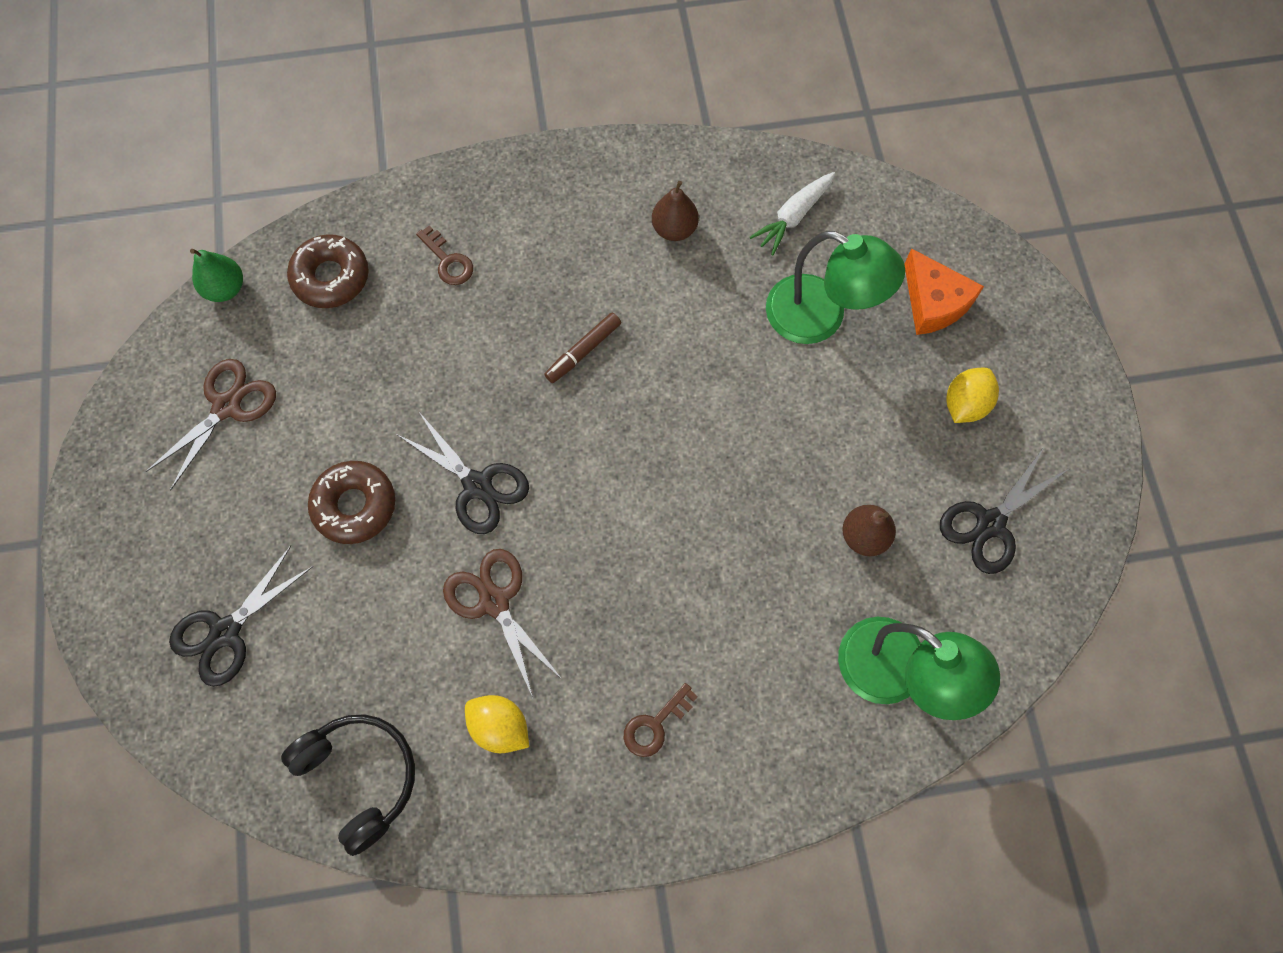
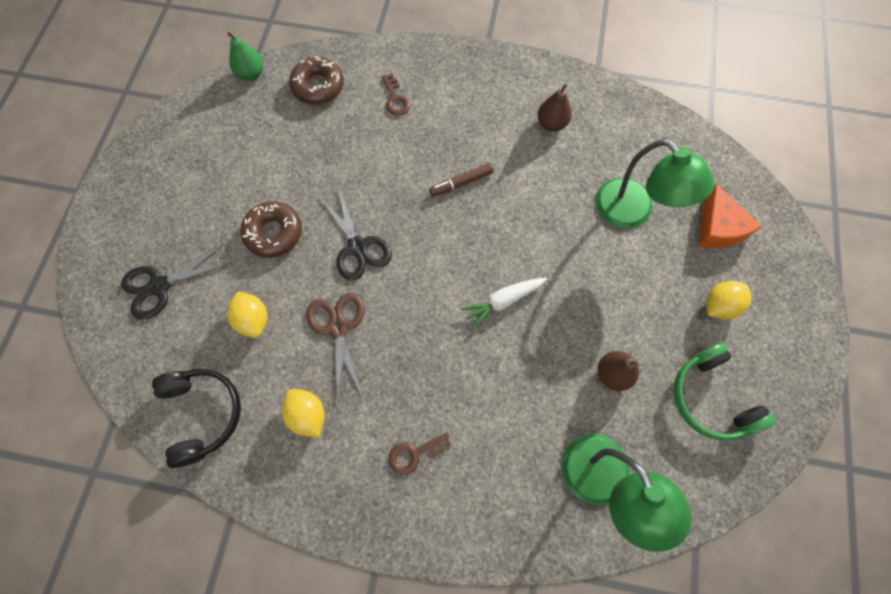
camera: 20 degrees right, 0 degrees up
brown scissors [145,359,276,490] -> none
white carrot [750,172,835,255] -> white carrot moved to [460,278,547,330]
black scissors [940,447,1070,574] -> green headphones [673,343,775,441]
none -> yellow lemon [227,291,267,338]

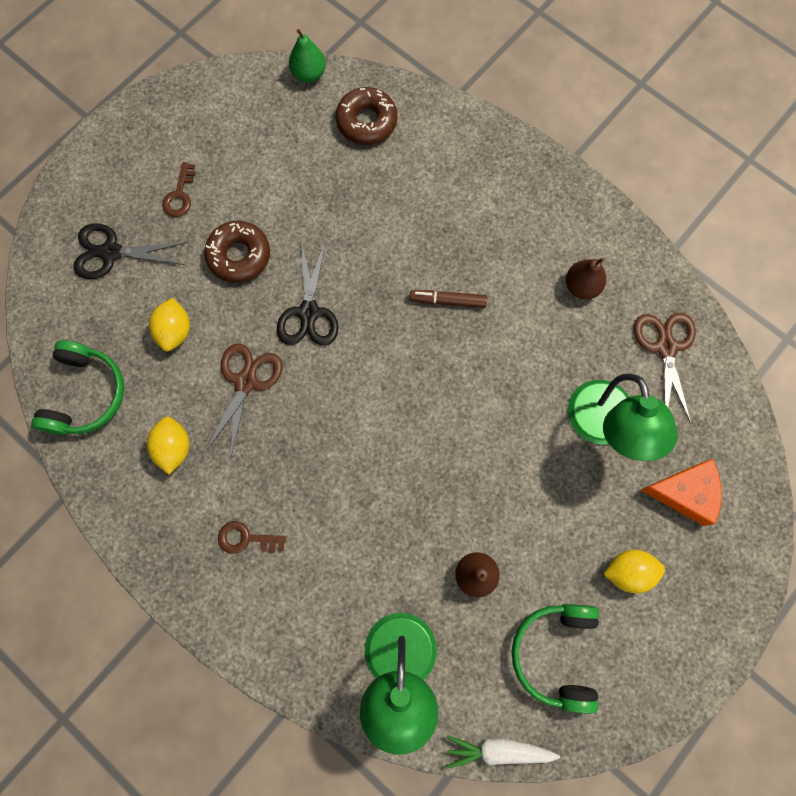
camera: 30 degrees right, 5 degrees up
black headphones [152,369,241,468] -> green headphones [31,340,124,435]
brown key [382,74,410,116] -> brown key moved to [162,162,195,217]
white carrot [460,278,547,330] -> white carrot moved to [446,735,560,769]
orange cheese [698,184,762,248] -> orange cheese turned 105 degrees counterclockwise [641,459,722,526]
none -> brown scissors [634,313,696,423]

